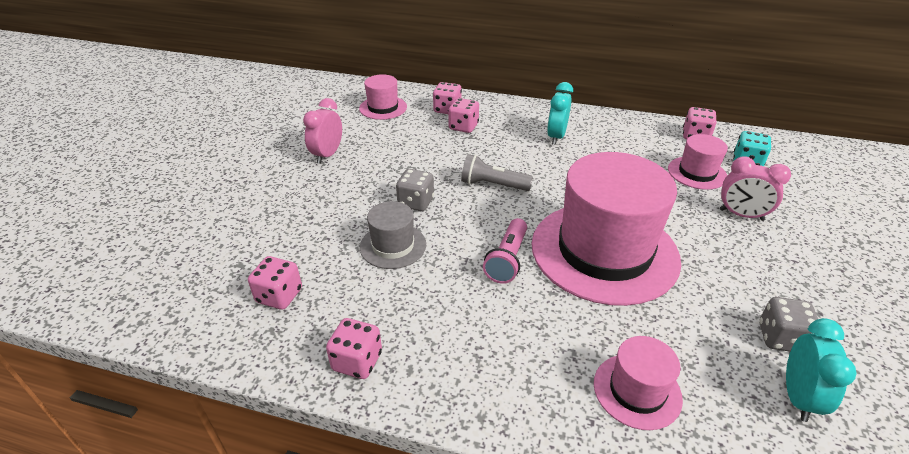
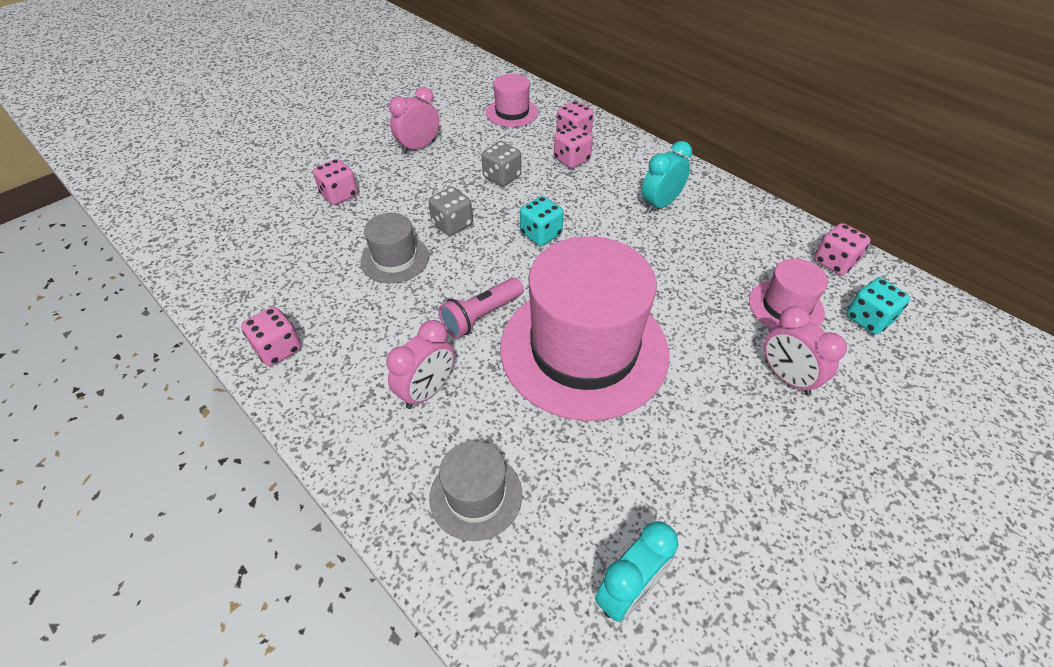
camera: 30 degrees right, 10 degrees up
pink dice [248,256,302,310] -> pink dice moved to [313,159,358,205]
grey flashlight [461,154,533,191] -> turquoise dice [520,196,564,246]
pink hat [594,336,683,430] -> grey hat [429,441,522,541]
grey dice [759,297,818,352] -> grey dice moved to [482,141,521,186]
none -> pink clock [386,320,455,409]

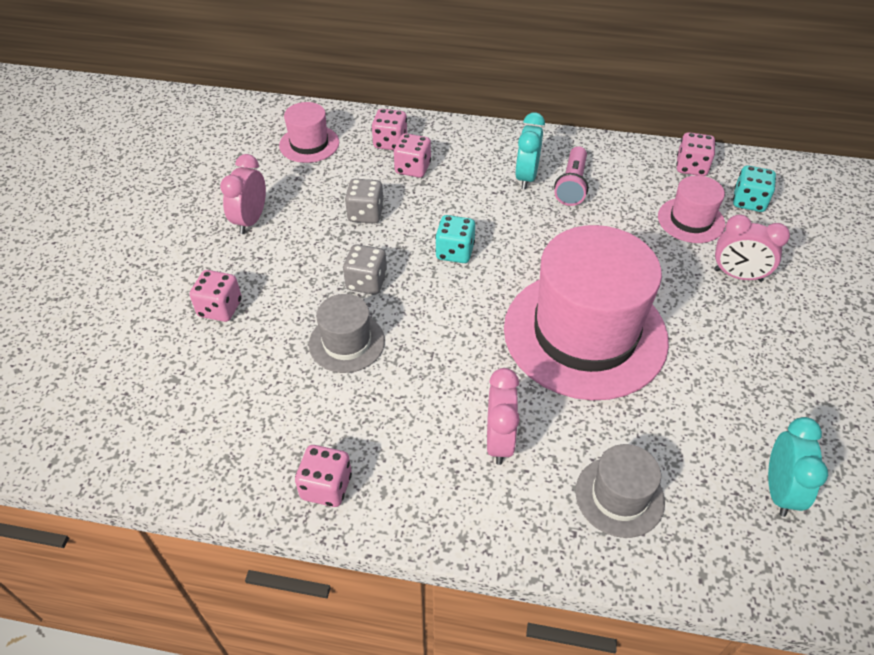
camera: 35 degrees left, 0 degrees up
pink flashlight [438,277,524,338] -> pink flashlight moved to [554,146,588,206]

